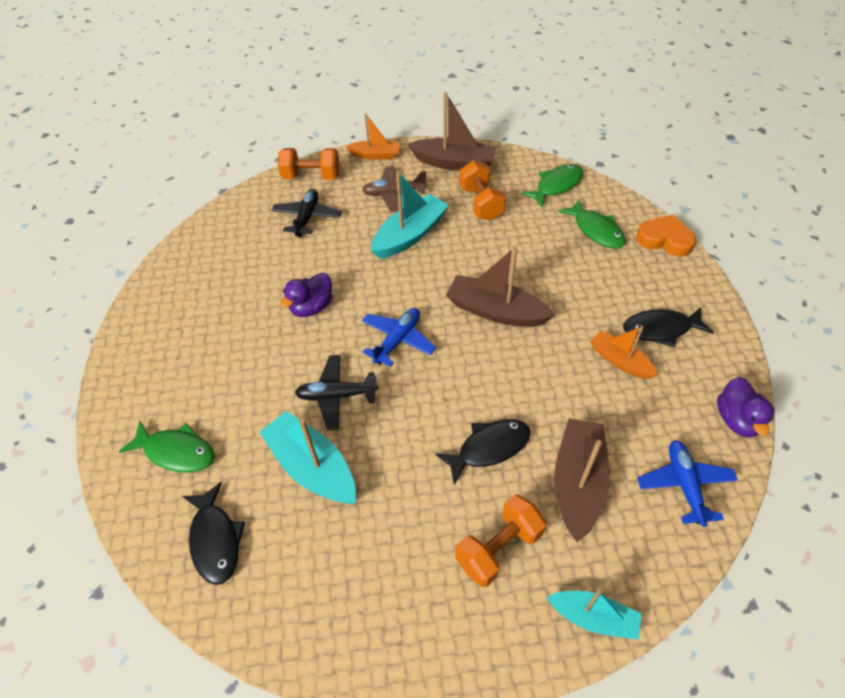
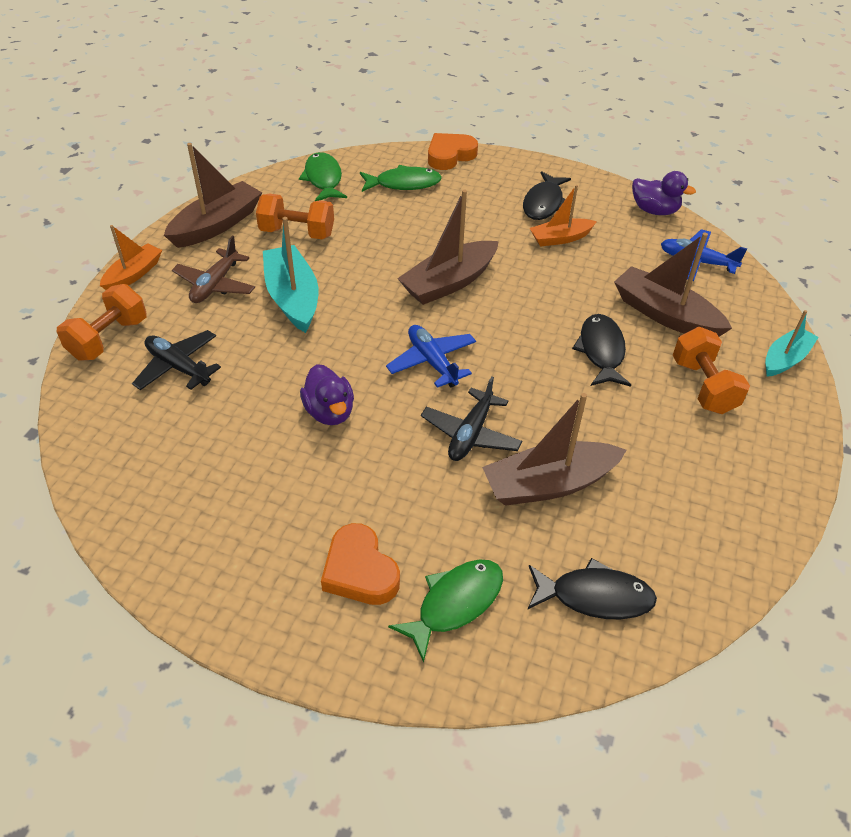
camera: 65 degrees left, 5 degrees down
turquoise boat [259,411,356,504] -> brown boat [482,393,626,506]
none -> orange heart [321,523,400,605]

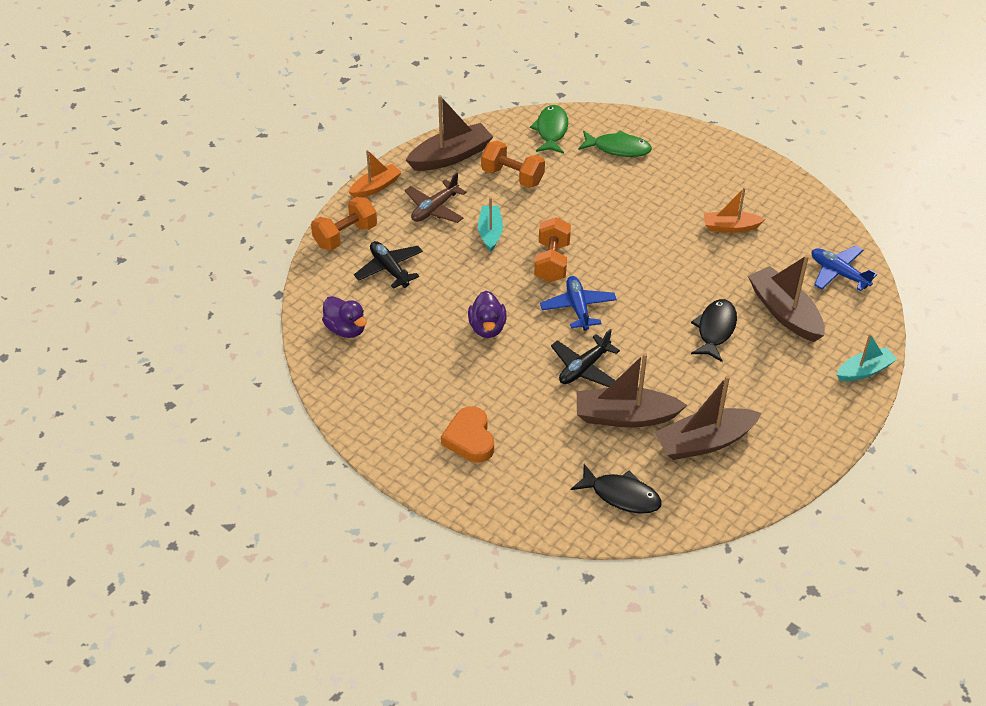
camera: 20 degrees right, 0 degrees up
turquoise boat [263,217,318,333] -> turquoise boat [478,197,503,252], size x0.63
green fish [388,559,503,663] -> none
brown boat [397,190,499,305] -> brown boat moved to [654,375,762,460]
orange heart [428,133,478,170] -> none
black fish [523,171,571,220] -> none
purple duck [632,171,696,215] -> purple duck moved to [322,296,367,338]
orange dumbbell [673,327,750,414] -> orange dumbbell moved to [534,217,571,283]

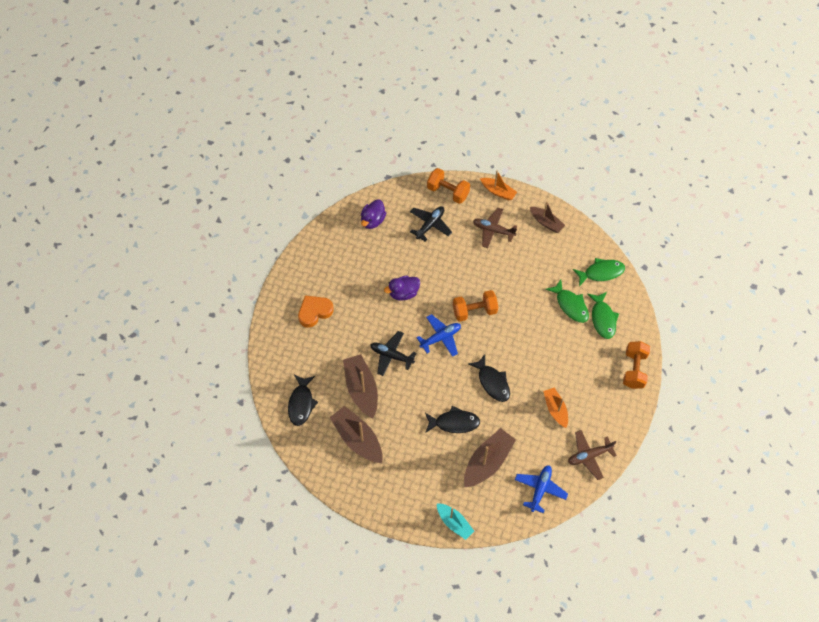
camera: 70 degrees right, 15 degrees up
brown boat [406,95,493,171] -> brown boat [530,201,565,233], size x0.63
turquoise boat [478,197,503,252] -> none
orange dumbbell [481,141,545,188] -> orange dumbbell moved to [623,341,650,389]
none -> black fish [468,355,510,402]
none -> green fish [545,280,589,323]
none -> brown plane [568,430,617,480]

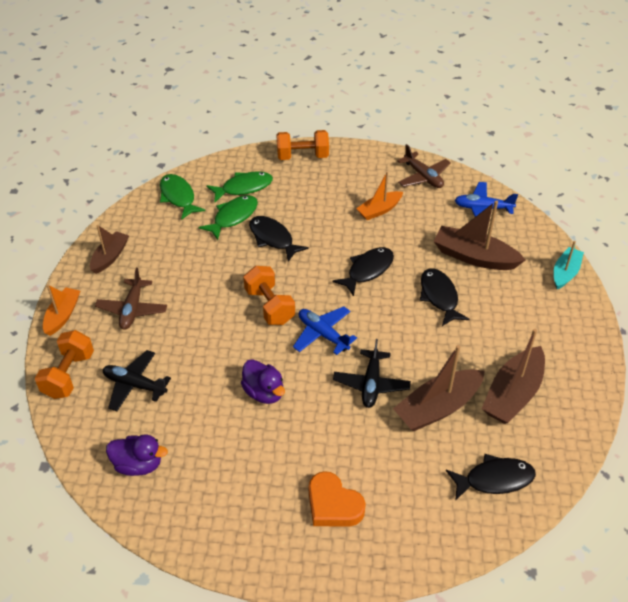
camera: 105 degrees left, 15 degrees down
none -> black fish [249,216,309,262]

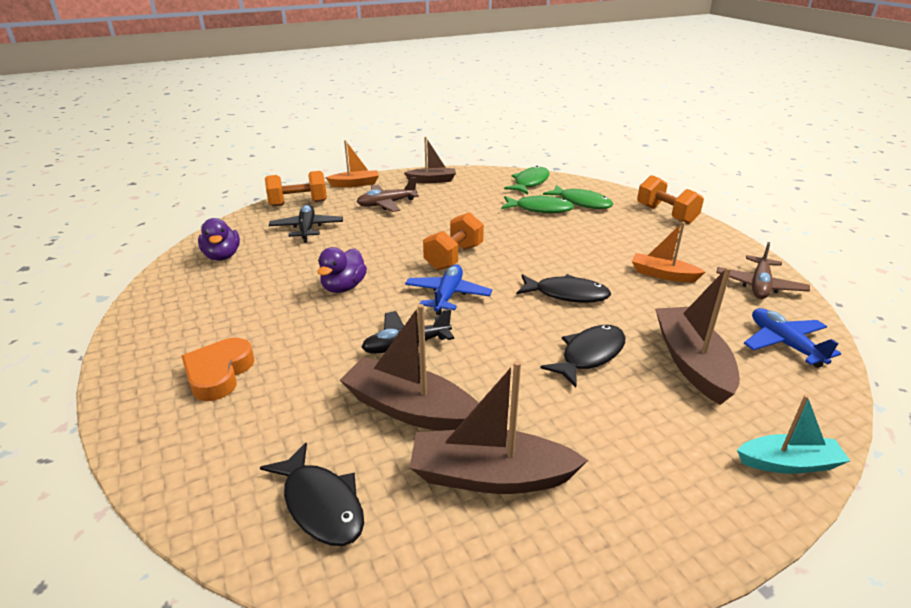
camera: 60 degrees right, 15 degrees down
black fish [249,216,309,262] -> none

